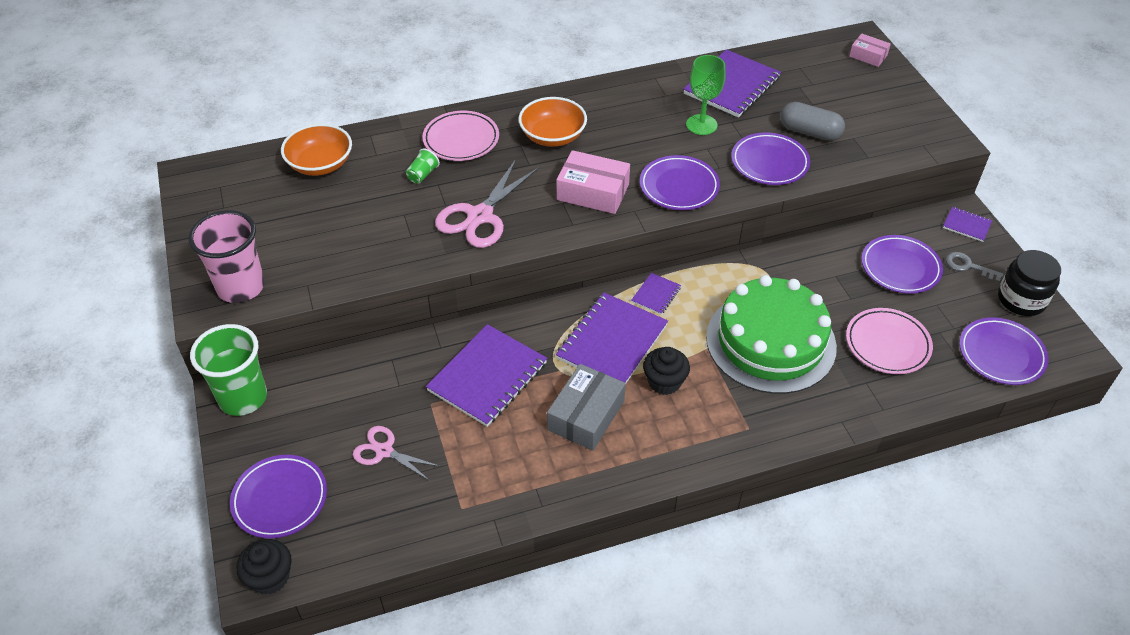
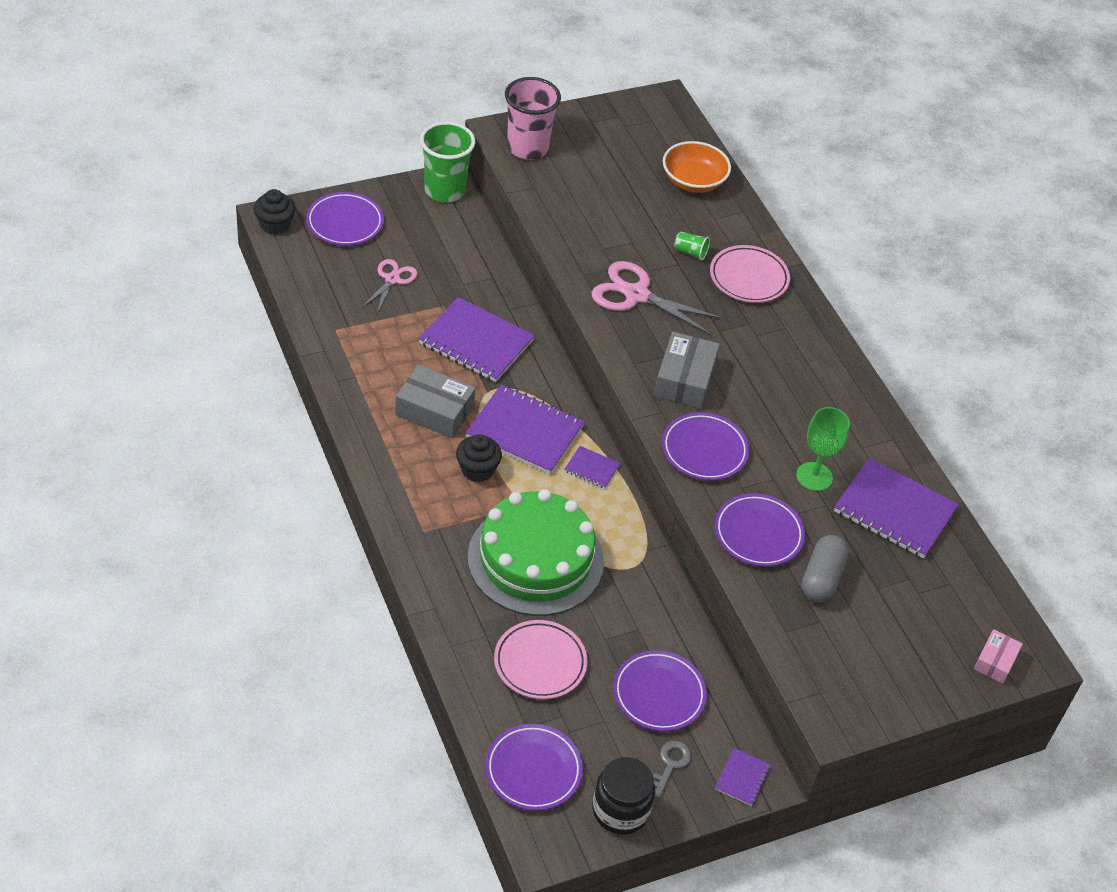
camera: 80 degrees right, 0 degrees up
orange bowl [519,97,587,147] -> none
pink box [557,150,630,214] -> grey box [654,332,720,409]

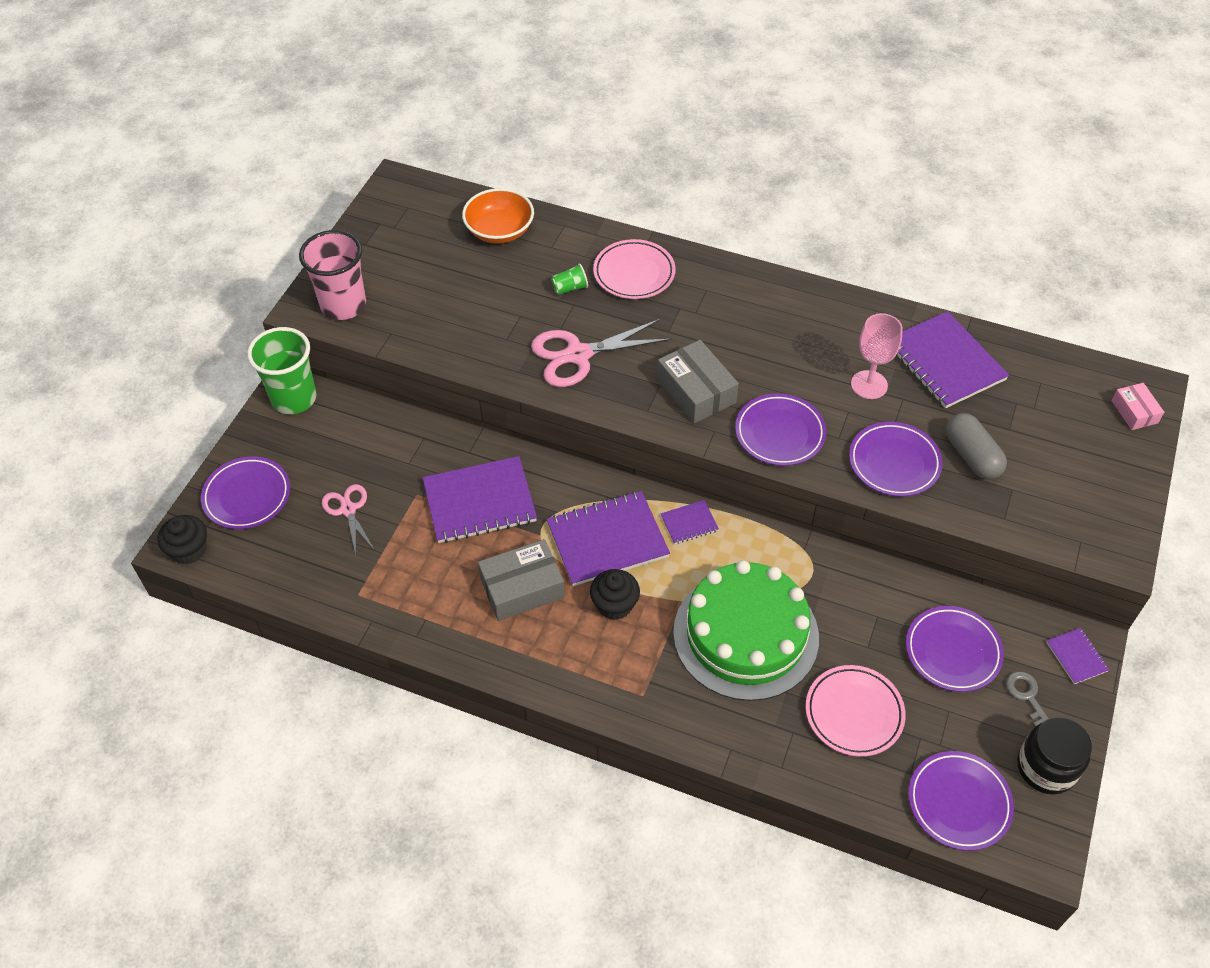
camera: 40 degrees left, 5 degrees up
green goblet [796,407,850,491] -> pink goblet [851,313,903,399]
purple notebook [834,458,959,559] -> purple notebook turned 75 degrees clockwise [896,311,1009,408]

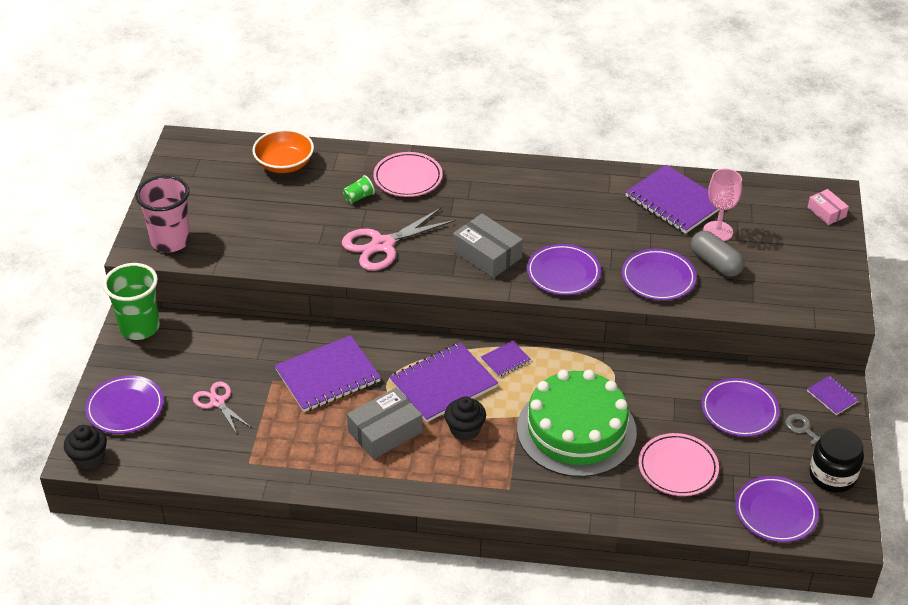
camera: 15 degrees left, 10 degrees down
pink goblet [851,313,903,399] -> pink goblet moved to [703,169,742,241]

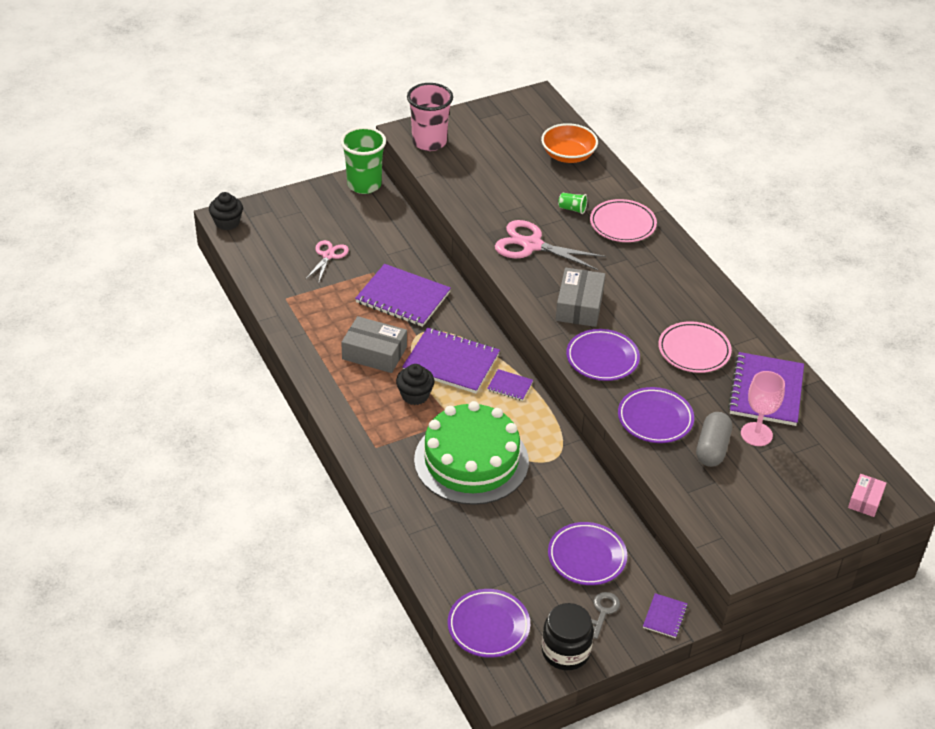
camera: 55 degrees right, 0 degrees up
purple plate [85,375,164,434] -> none
pink plate [638,433,719,496] -> pink plate moved to [658,321,732,373]

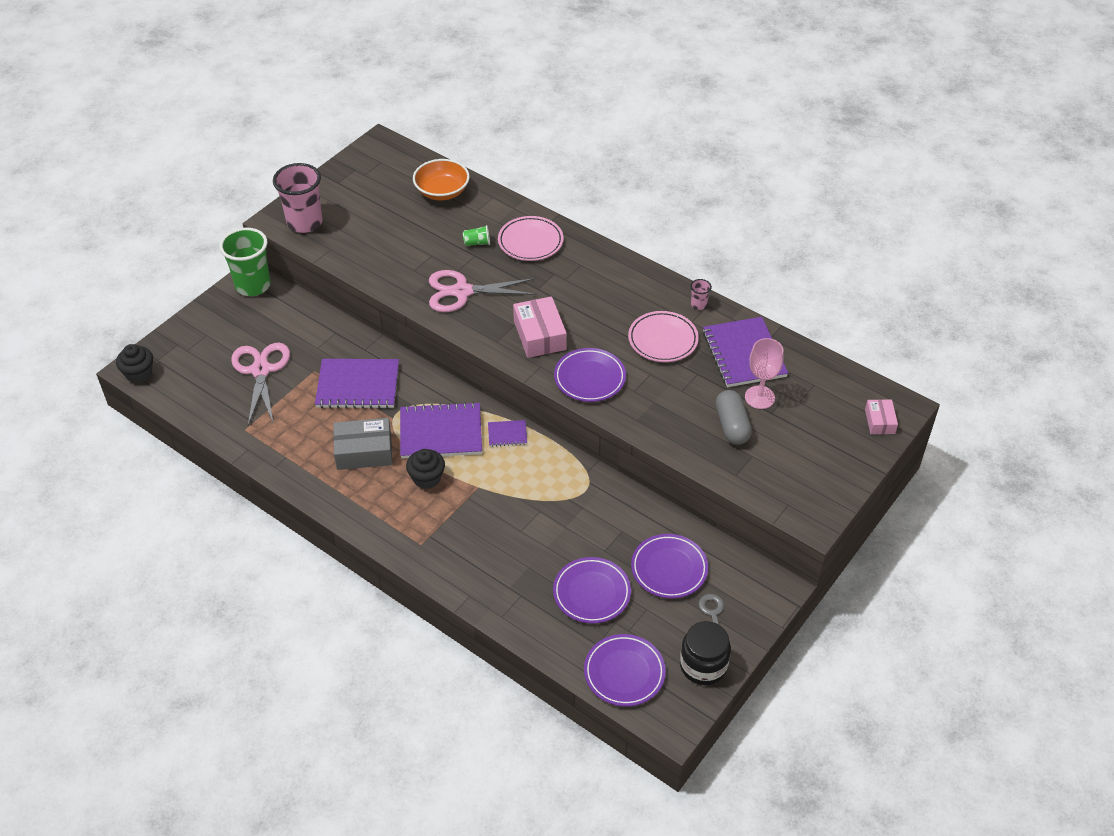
camera: 25 degrees left, 5 degrees up
pink scissors [305,240,349,282] -> pink scissors [231,343,290,425], size x1.67
green cake [414,401,529,505] -> none
grey box [556,268,605,327] -> pink box [513,296,567,358]
purple plate [618,387,694,443] -> purple plate moved to [553,557,631,623]
purple notebook [643,593,688,638] -> none
none -> pink cup [690,279,712,310]

